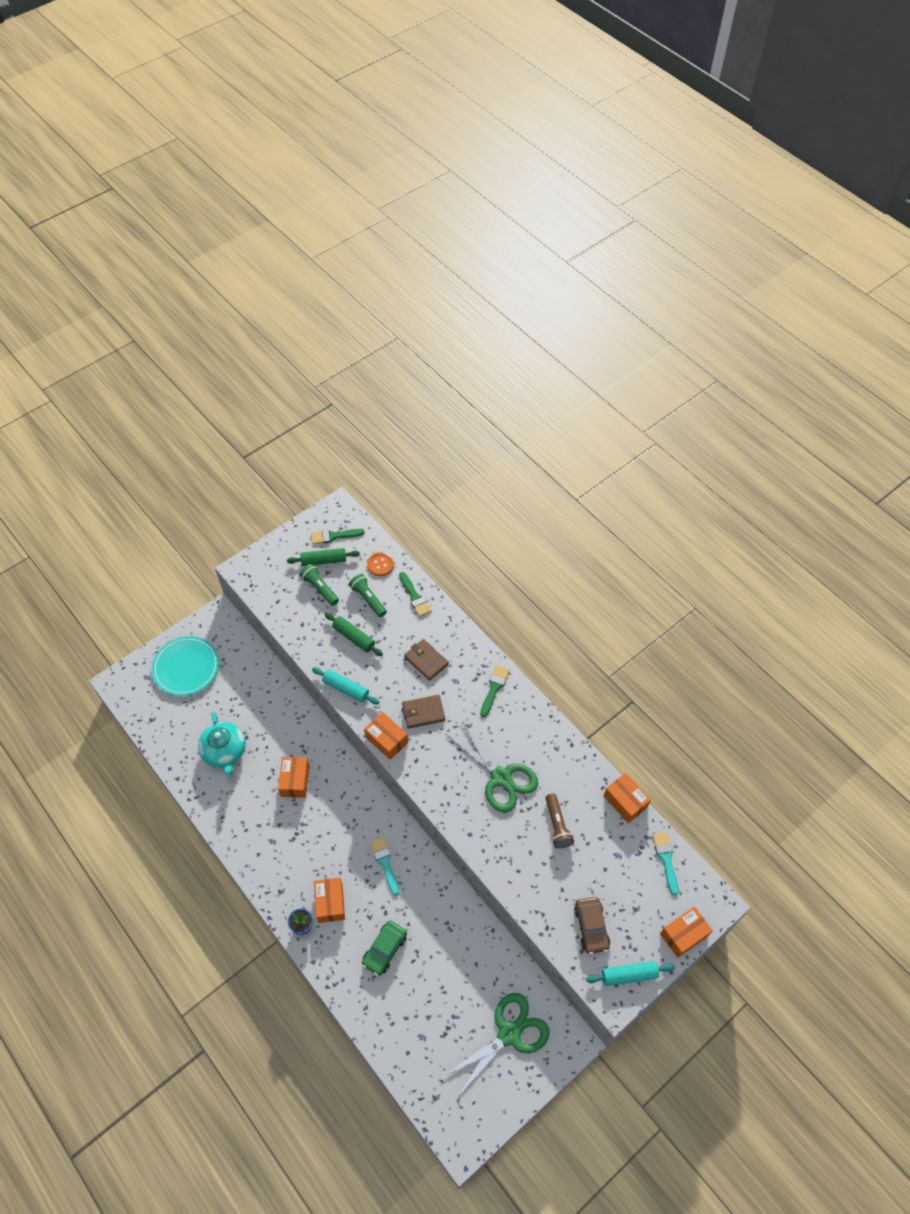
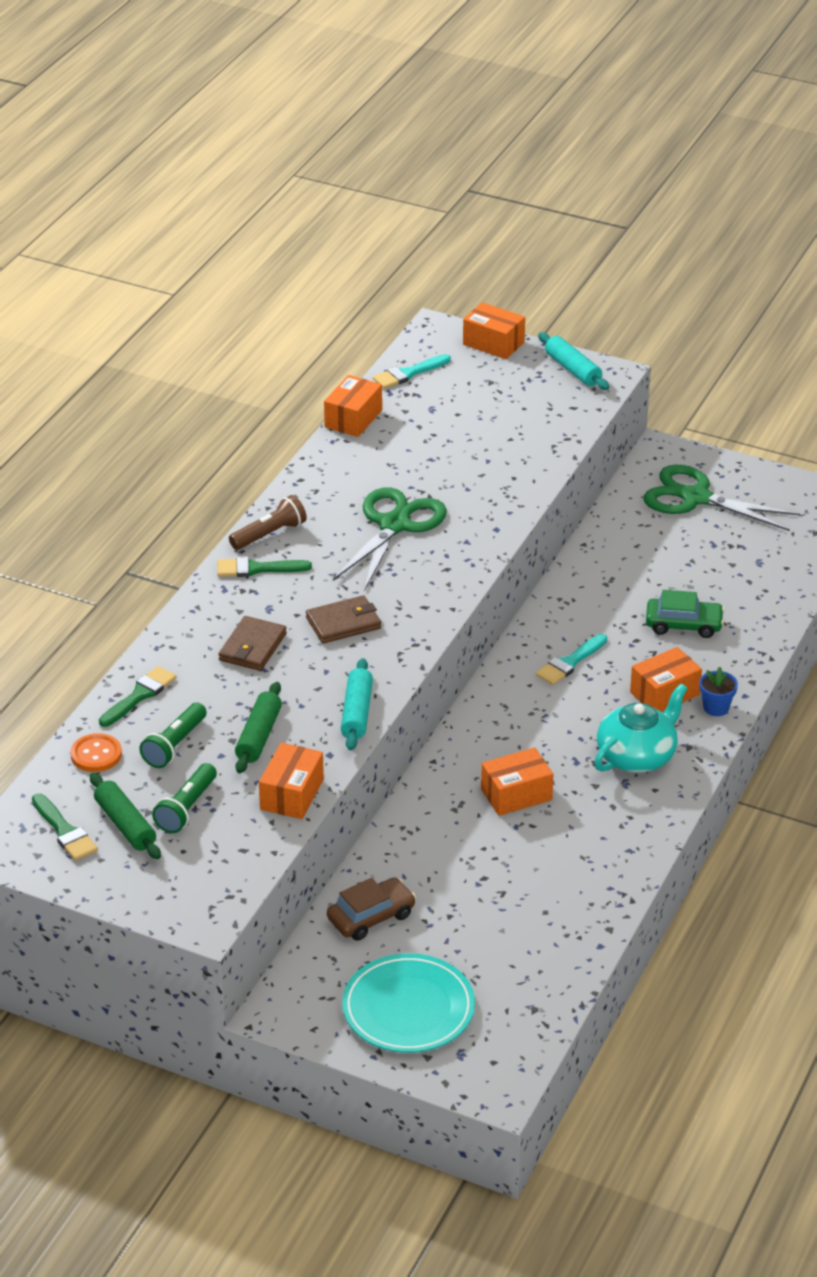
camera: 115 degrees left, 20 degrees down
turquoise teapot [198,712,246,776] -> turquoise teapot moved to [594,683,688,773]
orange box [364,712,408,760] -> orange box moved to [259,743,324,819]
brown wallet [402,695,445,729] -> brown wallet turned 75 degrees counterclockwise [306,595,381,644]
brown flashlight [546,793,574,848] -> brown flashlight moved to [229,495,307,550]
brown car [574,897,610,954] -> brown car moved to [327,877,416,941]

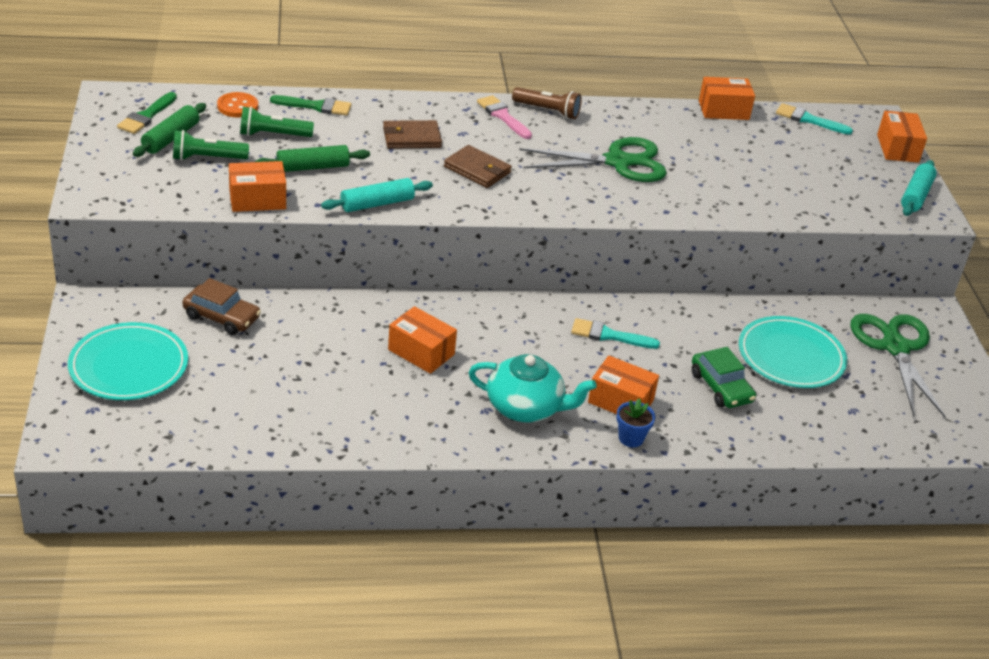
camera: 55 degrees right, 0 degrees up
green brush [217,557,312,577] -> pink brush [477,95,532,139]
none -> turquoise plate [739,316,847,388]

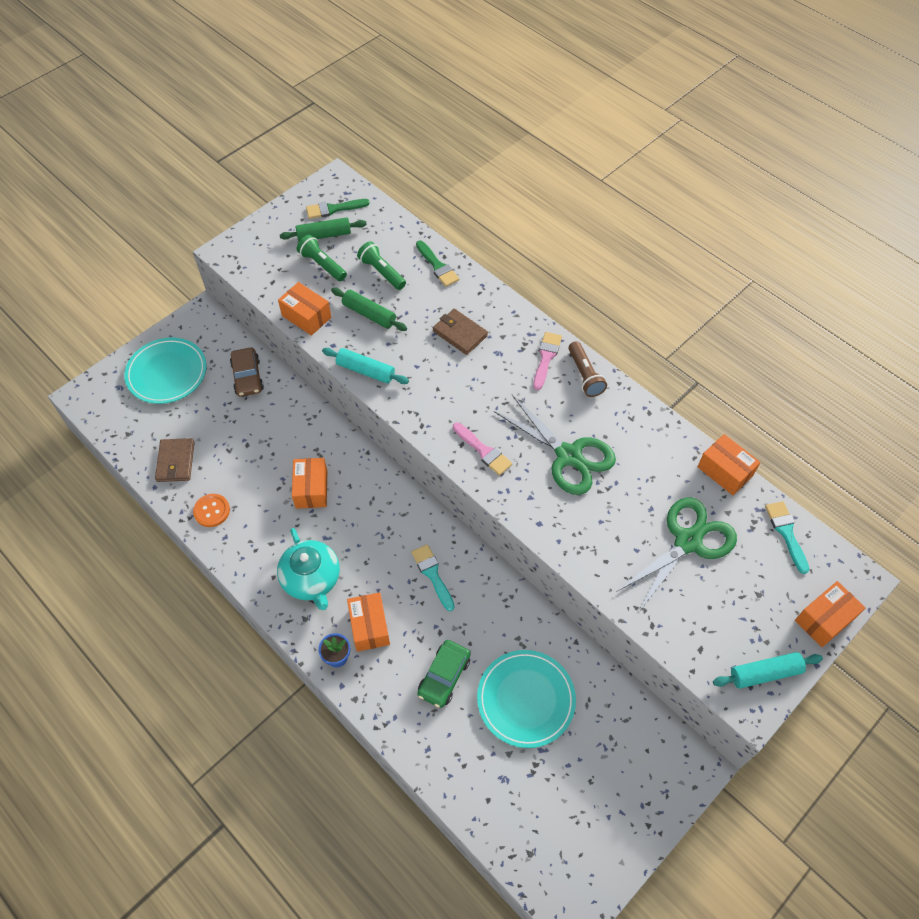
camera: 55 degrees right, 20 degrees up
orange button [217,92,258,117] -> orange button moved to [193,494,230,527]
brown wallet [444,145,512,188] -> brown wallet moved to [155,438,195,482]
green scissors [850,314,946,417] -> green scissors moved to [616,497,737,613]
none -> pink brush [453,422,512,476]

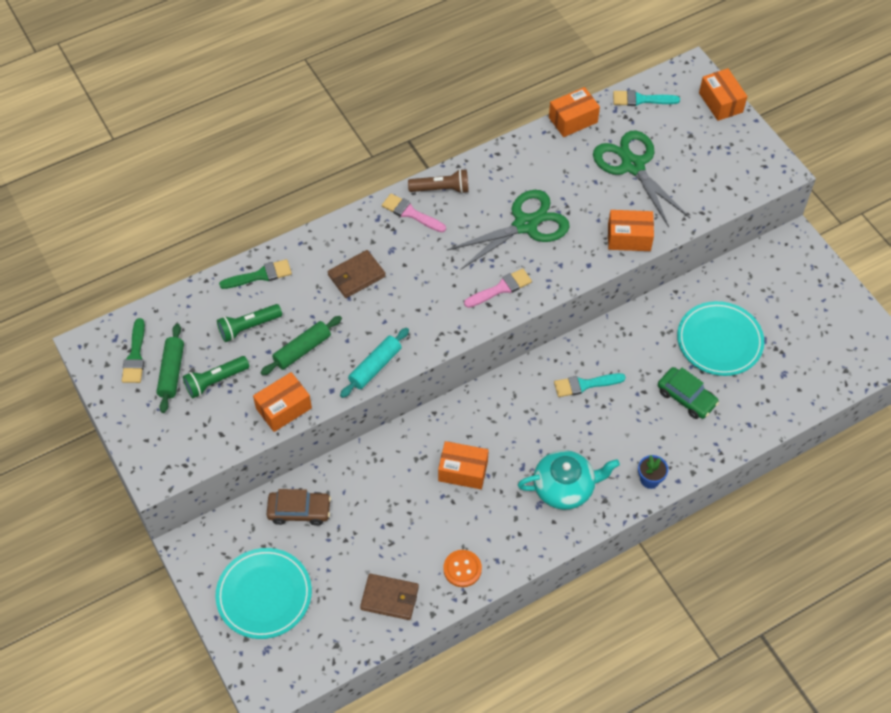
camera: 75 degrees left, 0 degrees up
orange box [347,592,390,652] -> orange box moved to [608,210,654,251]
turquoise rolling pin [713,652,823,689] -> none

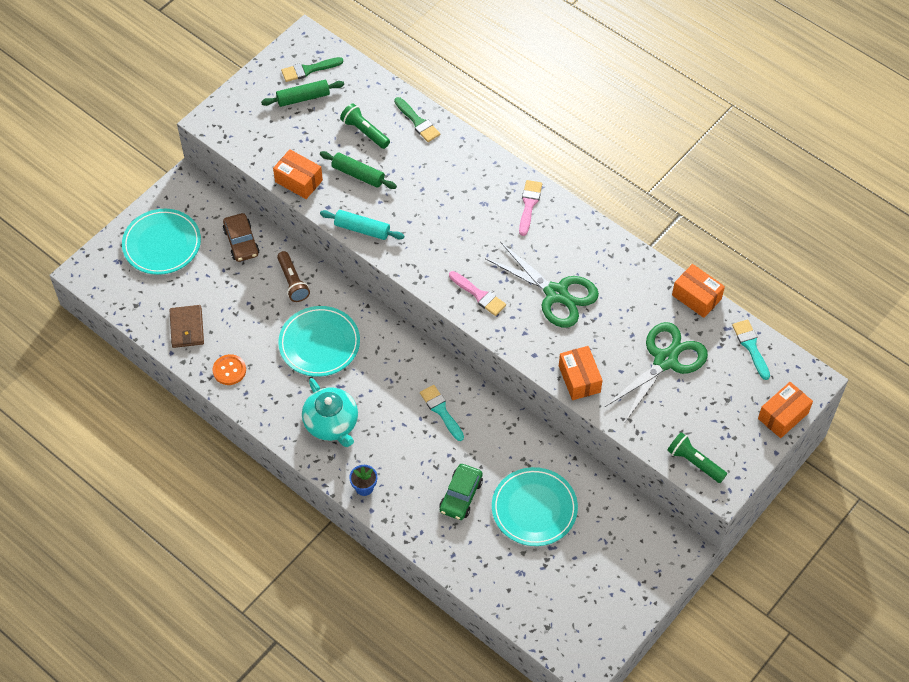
camera: 70 degrees right, 0 degrees up
green flashlight [183,356,249,398] -> green flashlight moved to [667,432,727,483]
brown wallet [328,250,386,298] -> none
brown flashlight [408,169,469,194] -> brown flashlight moved to [277,251,310,302]
orange box [438,441,489,489] -> turquoise plate [278,306,360,377]

